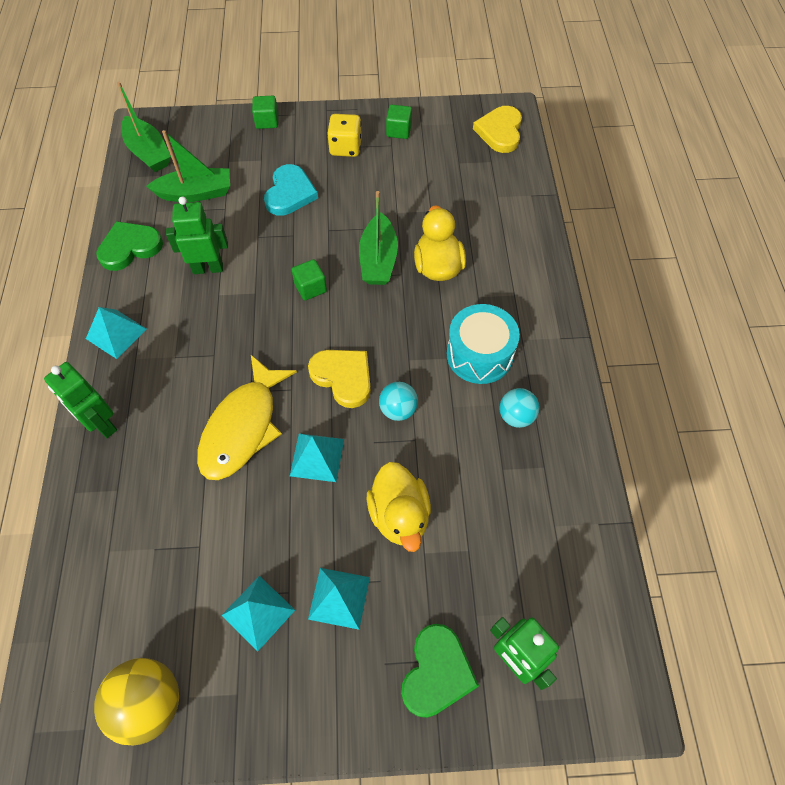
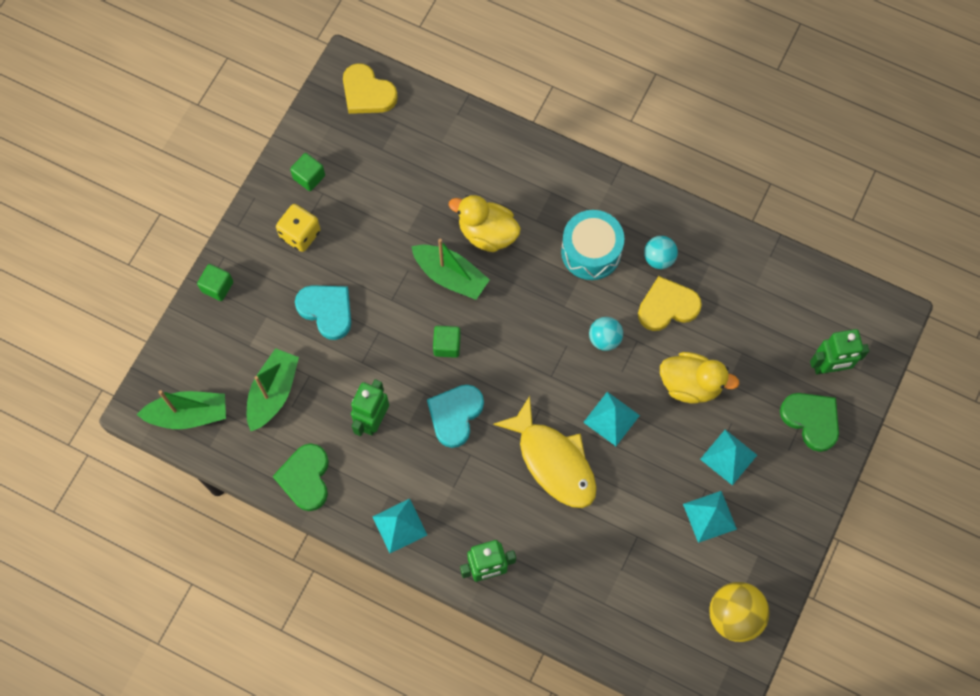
camera: 60 degrees left, 10 degrees up
yellow heart [308,350,371,408] -> yellow heart moved to [638,276,702,331]
none -> turquoise heart [427,385,484,448]

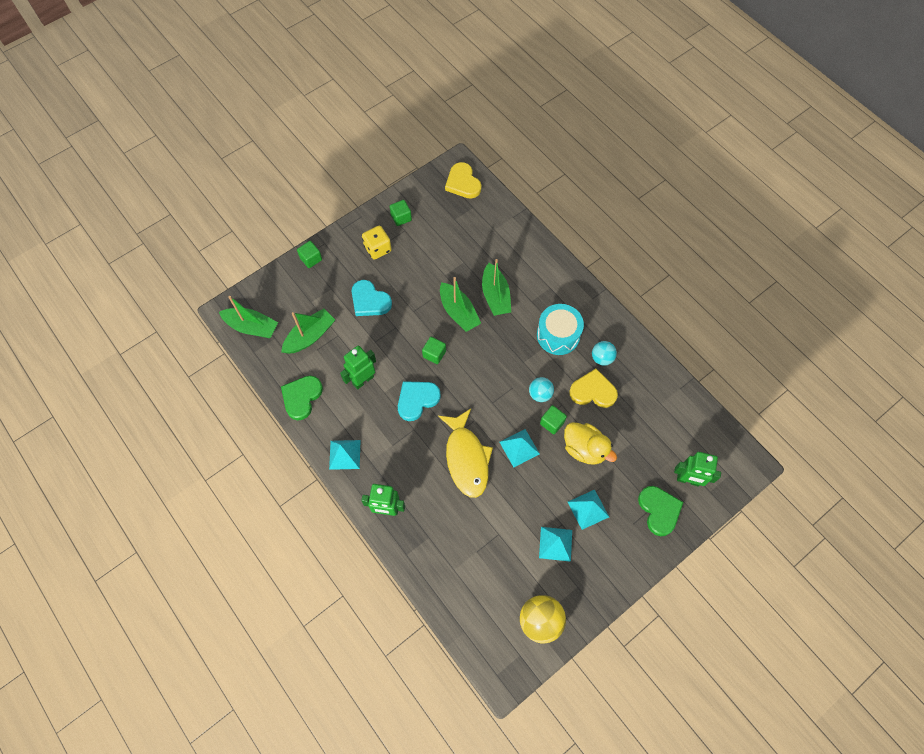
camera: 25 degrees right, 5 degrees down
turquoise heart [295,285,351,340] -> turquoise heart turned 150 degrees clockwise [352,280,392,316]
yellow duck [449,195,521,252] -> green boat [482,259,511,316]
none -> green cube [540,405,567,434]

